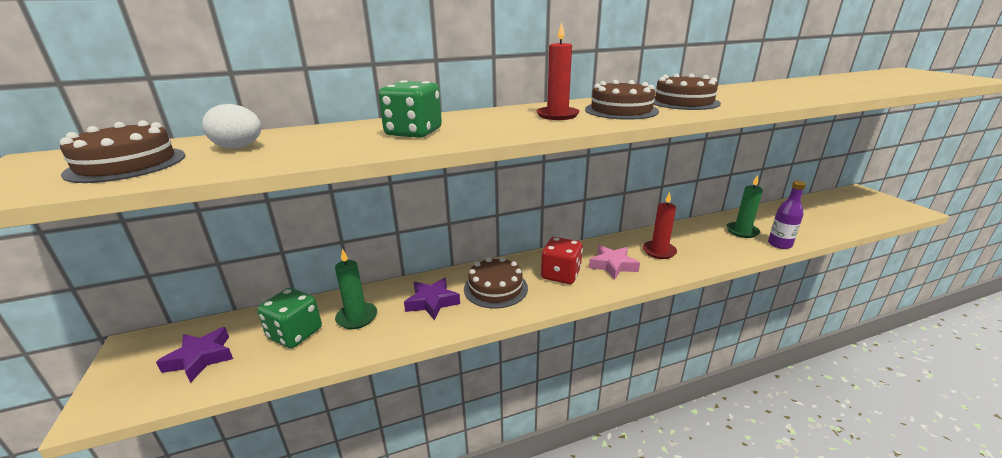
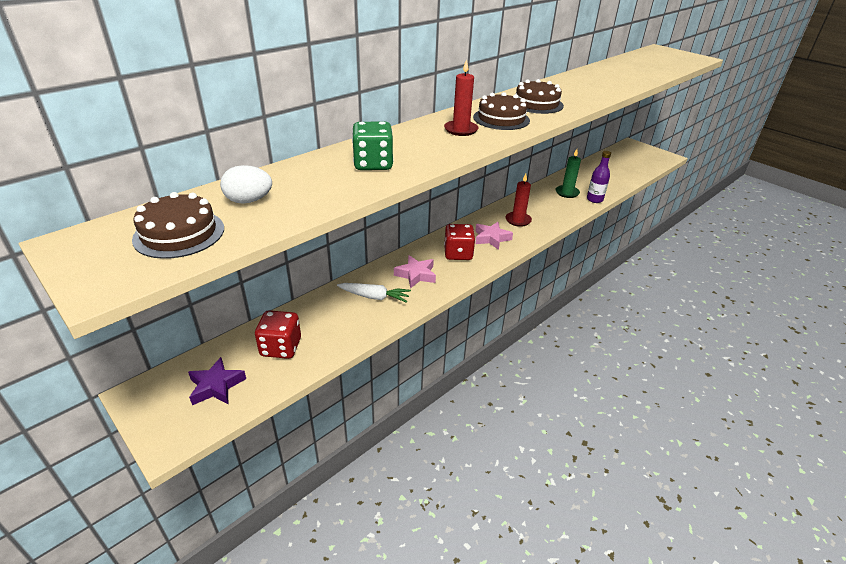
camera: 25 degrees left, 10 degrees up
green dice [257,288,322,348] -> red dice [255,310,301,359]
green candle [335,249,377,329] -> none
purple star [404,278,460,320] -> white carrot [337,283,411,303]
brown cake [464,257,528,308] -> pink star [394,255,436,289]

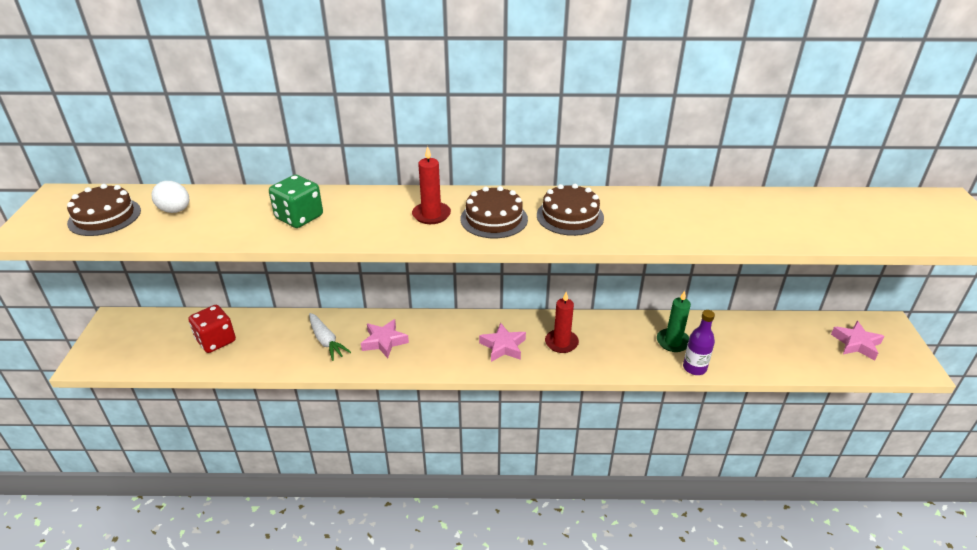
camera: 45 degrees right, 0 degrees up
purple star [188,357,246,405] -> none
red dice [444,224,475,260] -> none
none -> pink star [831,321,884,360]

